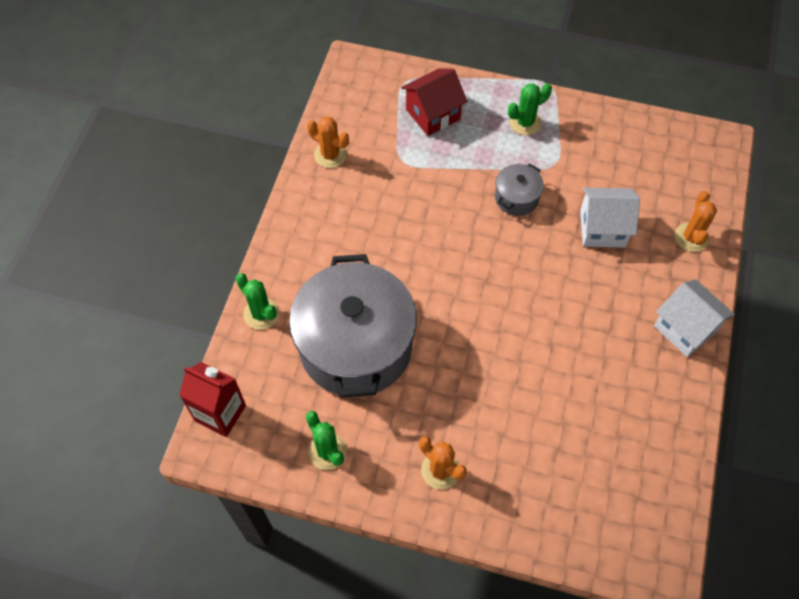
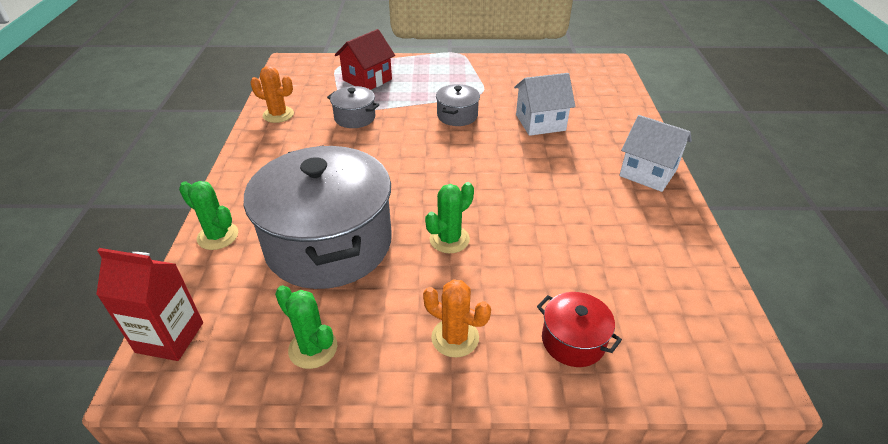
camera: 15 degrees left, 20 degrees down
green cactus [508,83,552,135] -> green cactus moved to [425,182,474,253]
orange cactus [675,191,717,252] -> none
none -> grey pot [327,86,379,128]
none -> red pot [537,292,622,367]

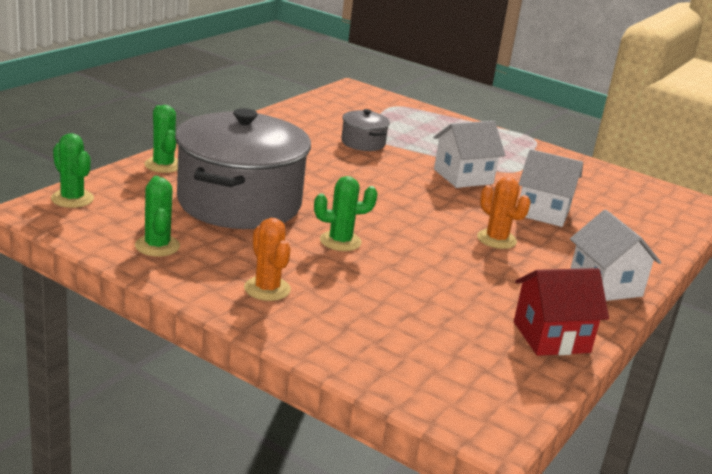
camera: 30 degrees right, 15 degrees down
red carton [96,248,203,361] -> green cactus [51,133,94,208]
orange cactus [250,66,294,123] -> orange cactus moved to [477,177,531,249]
red house [335,29,395,90] -> red house moved to [514,268,609,356]
grey pot [436,84,480,126] -> white house [434,121,505,188]
red pot [537,292,622,367] -> none

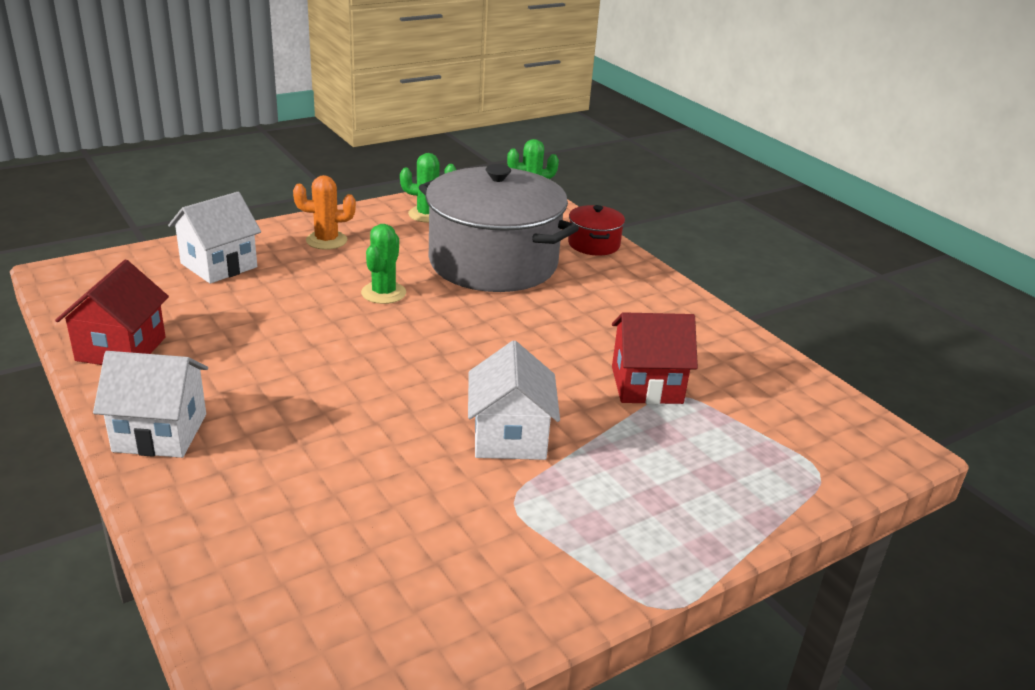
camera: 115 degrees right, 5 degrees up
green cactus [144,105,178,173] -> red pot [568,205,625,256]
grey pot [341,109,390,151] -> red house [612,312,698,404]
orange cactus [477,177,531,249] -> none
white house [519,149,583,227] -> white house moved to [168,192,261,284]

